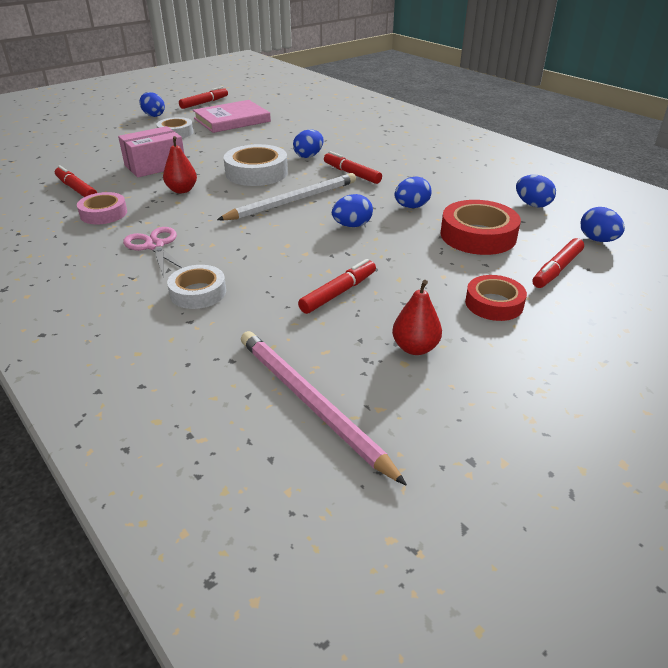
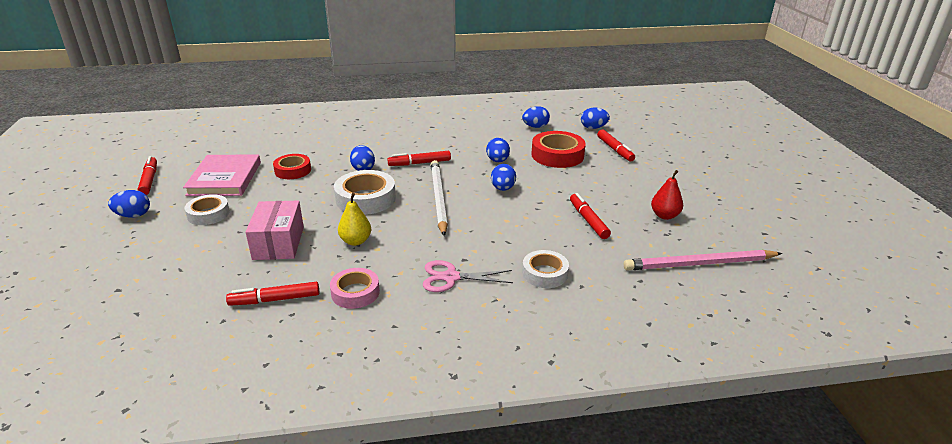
camera: 60 degrees left, 5 degrees down
red pear [163,136,197,193] -> yellow pear [338,193,371,246]
red tape [465,275,527,321] -> red tape moved to [273,154,311,179]

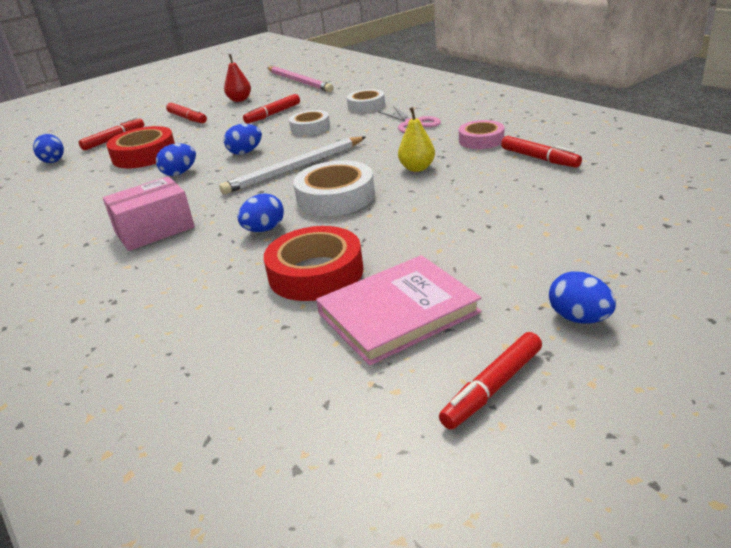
camera: 115 degrees left, 0 degrees up
white tape [184,194,230,225] -> white tape moved to [289,110,330,135]
pink box [246,200,304,260] -> pink box moved to [103,176,195,251]
red tape [273,154,311,179] -> red tape [264,226,363,301], size x1.56
red marker [387,151,451,166] -> red marker moved to [166,103,207,123]
blue egg [522,106,550,128] -> none

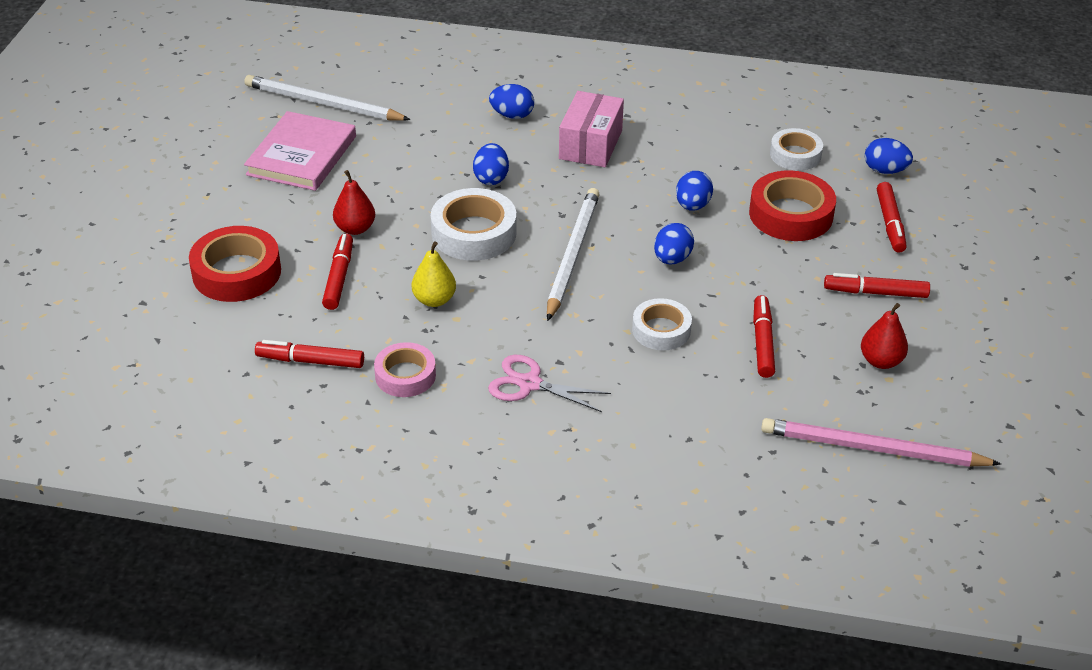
camera: 135 degrees right, 10 degrees up
red tape [264,226,363,301] -> red tape moved to [189,226,281,302]
white tape [347,89,385,112] -> white tape moved to [770,128,823,171]
red marker [439,332,542,430] -> red marker moved to [322,234,353,310]
blue egg [549,271,616,324] -> blue egg moved to [489,84,534,119]
none -> white pencil [244,75,411,121]
none -> red pear [333,170,375,235]

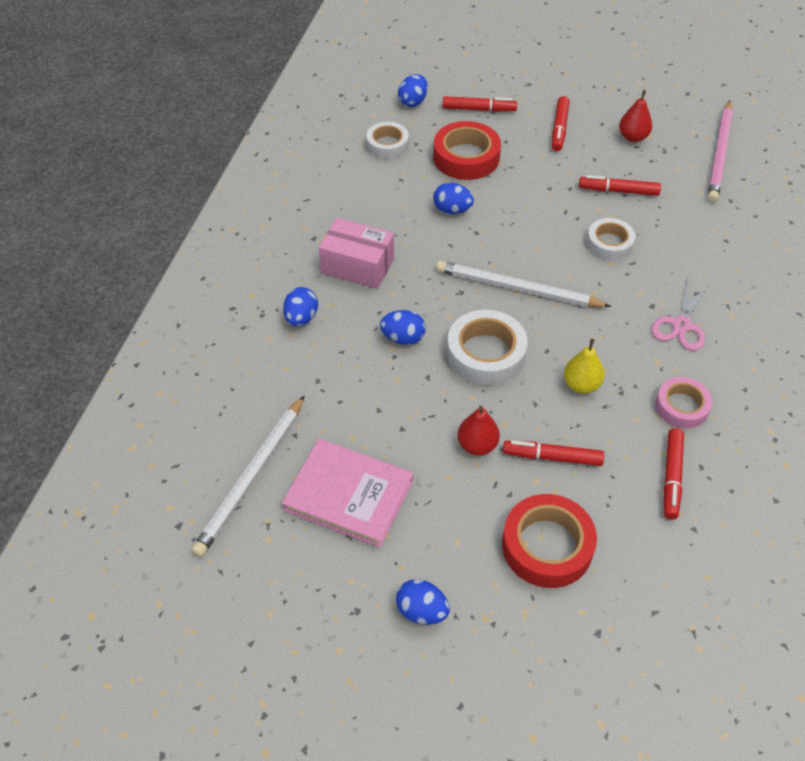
camera: 85 degrees left, 10 degrees up
blue egg [654,223,694,264] -> blue egg moved to [396,579,450,625]

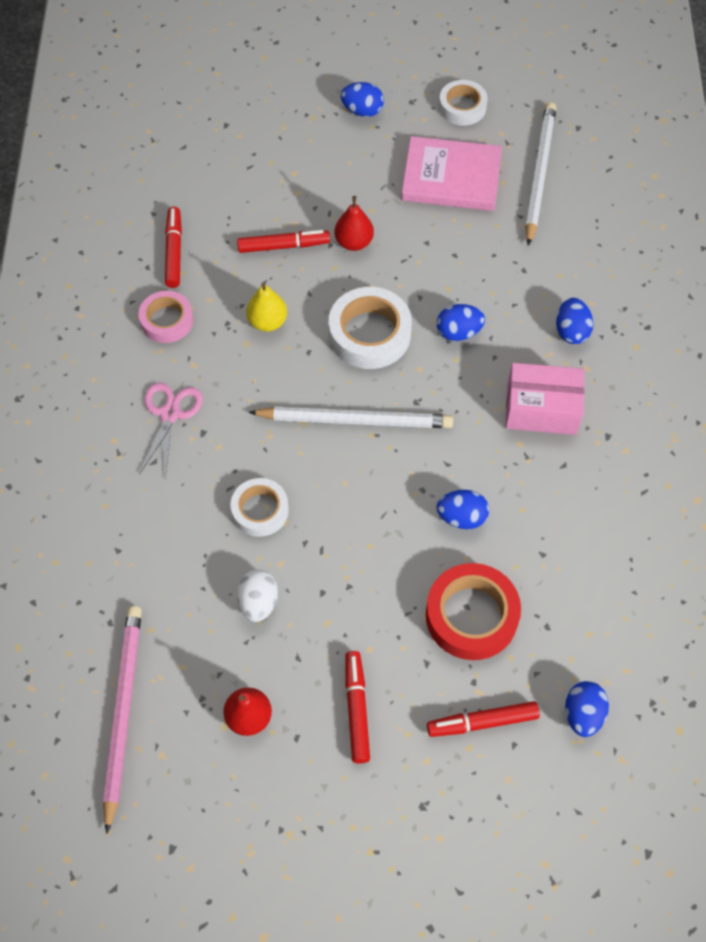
camera: 165 degrees right, 10 degrees up
white tape [366,122,409,159] -> white tape moved to [439,80,488,126]
red tape [502,494,597,588] -> none
red marker [579,175,661,196] -> white egg [237,570,278,622]

